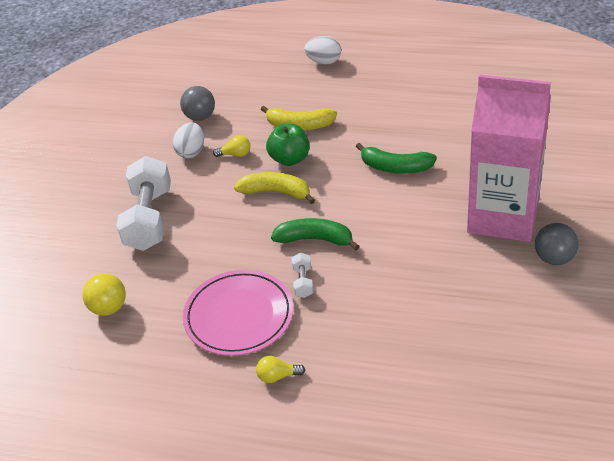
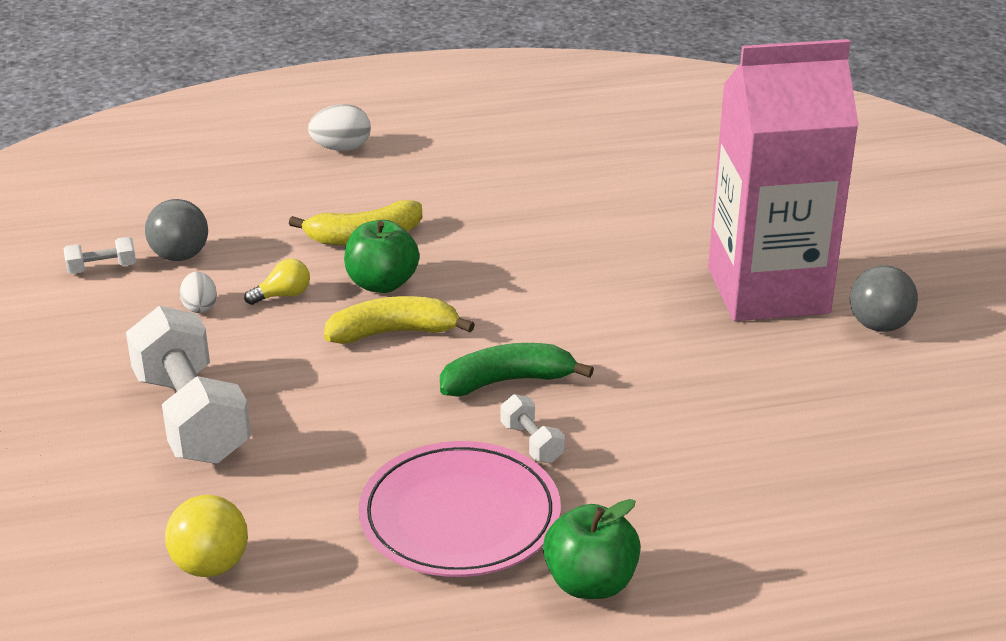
camera: 30 degrees left, 10 degrees down
white egg [173,122,204,158] -> white egg [180,272,217,313], size x0.66
yellow light bulb [256,356,305,383] -> green apple [543,499,641,599]
green banana [356,143,437,174] -> none
none -> white dumbbell [63,237,136,274]

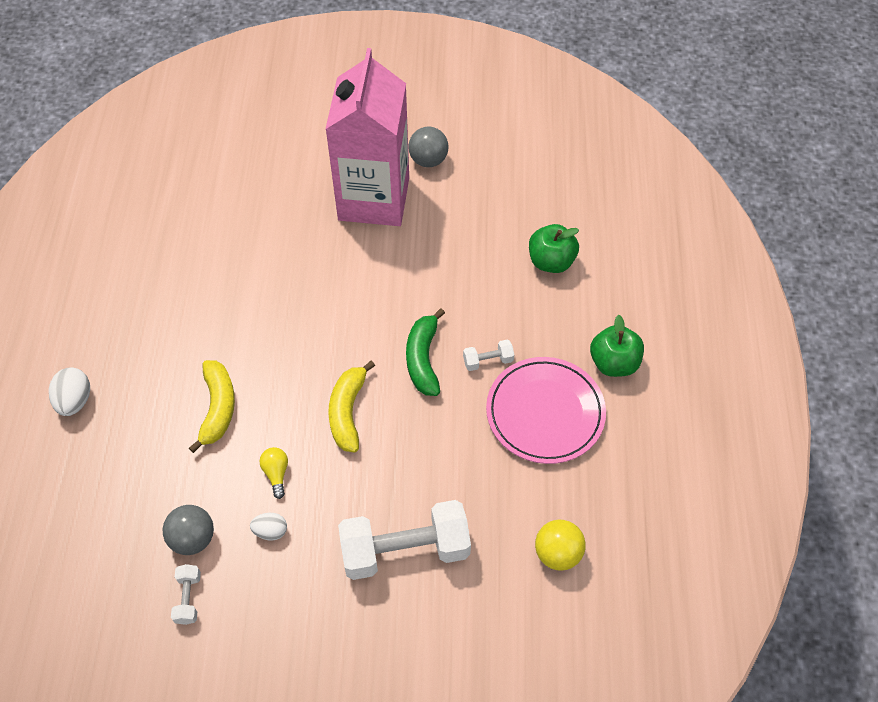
camera: 75 degrees left, 25 degrees up
green apple [344,220,419,293] -> green apple moved to [529,224,579,273]

